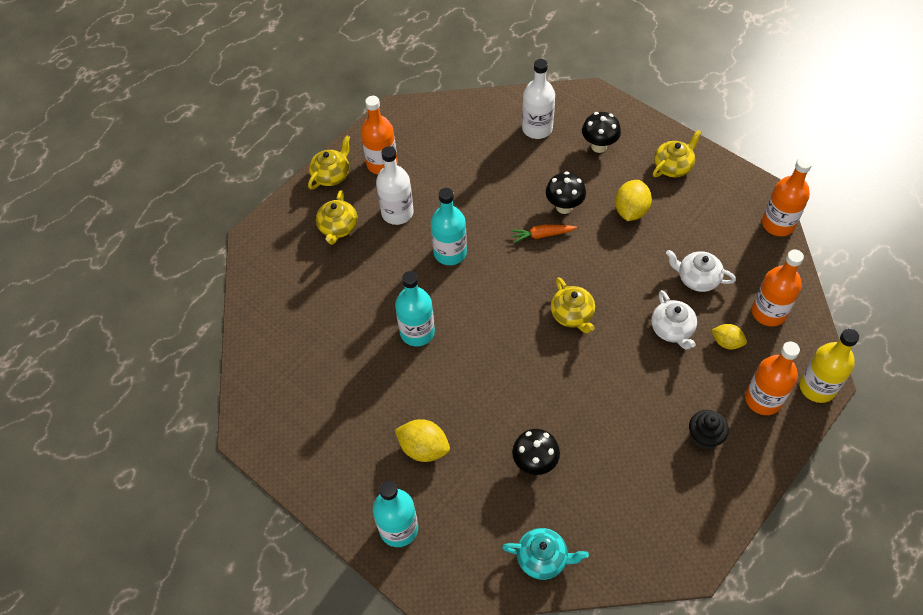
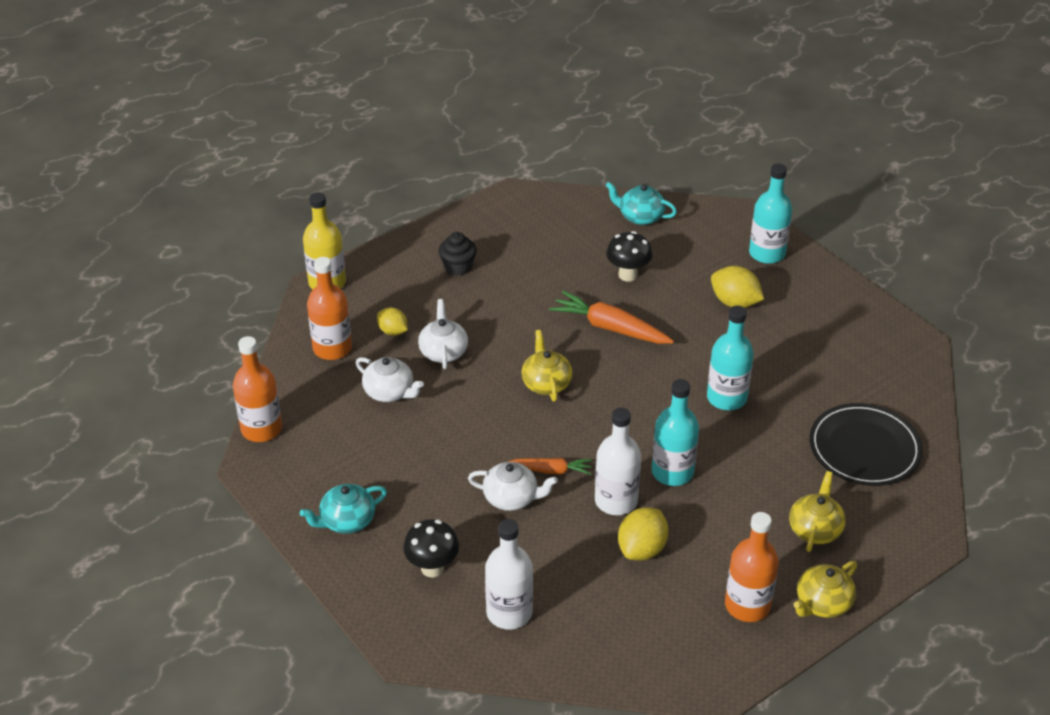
camera: 170 degrees left, 15 degrees down
white bottle [376,146,414,225] -> white bottle moved to [595,407,641,515]
black mushroom [546,171,586,214] -> white teapot [468,462,558,511]
yellow lemon [615,180,652,221] -> yellow lemon moved to [618,507,669,561]
yellow teapot [653,130,702,177] -> turquoise teapot [300,484,387,534]
orange bottle [745,342,800,415] -> none
none -> orange carrot [549,291,674,344]
none -> black plate [809,403,922,486]

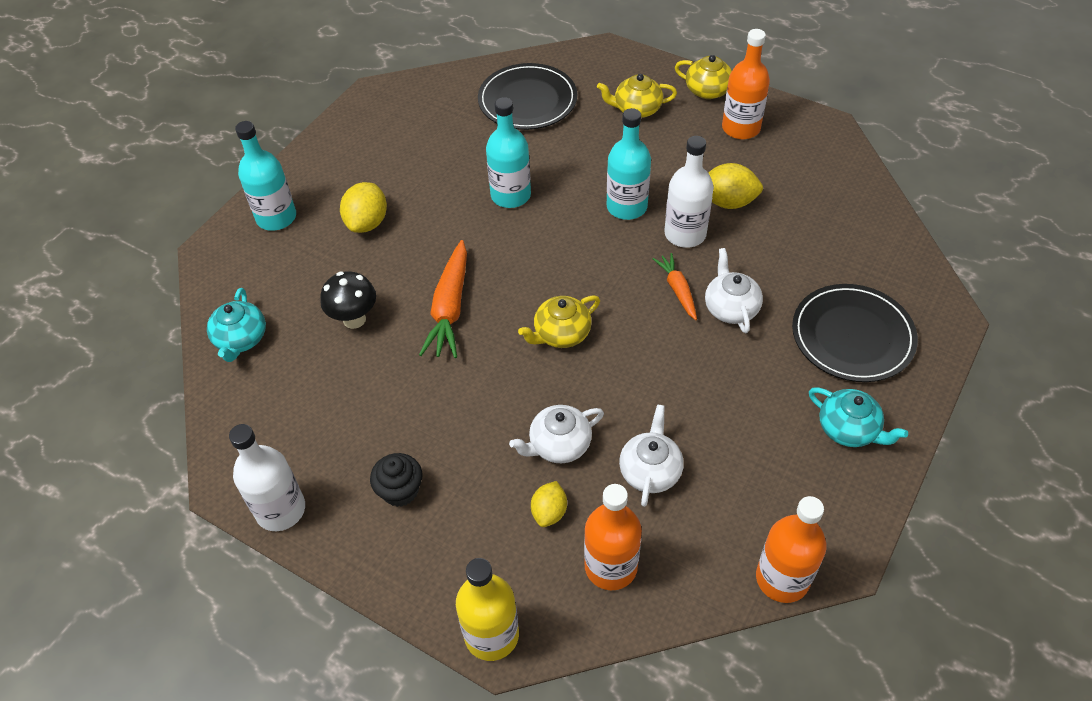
camera: 110 degrees left, 10 degrees up
black mushroom [403,519,459,577] -> black plate [792,284,918,382]
white bottle [485,519,533,629] -> white bottle moved to [229,424,305,531]

